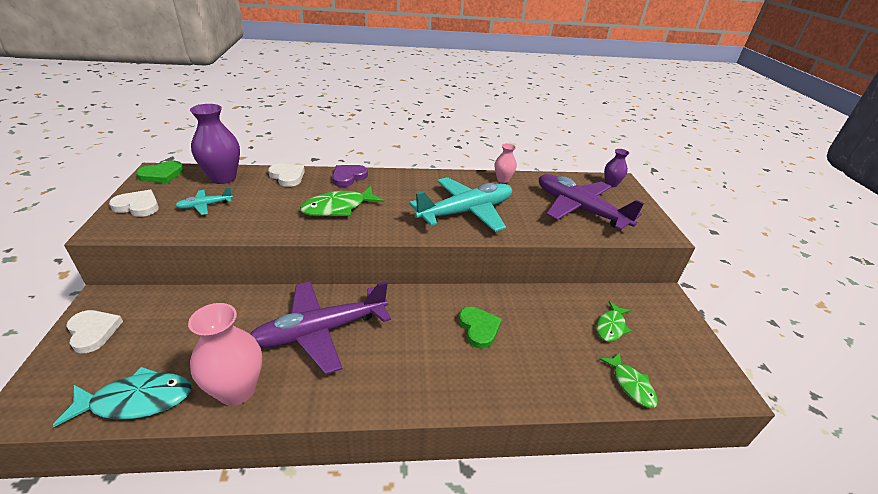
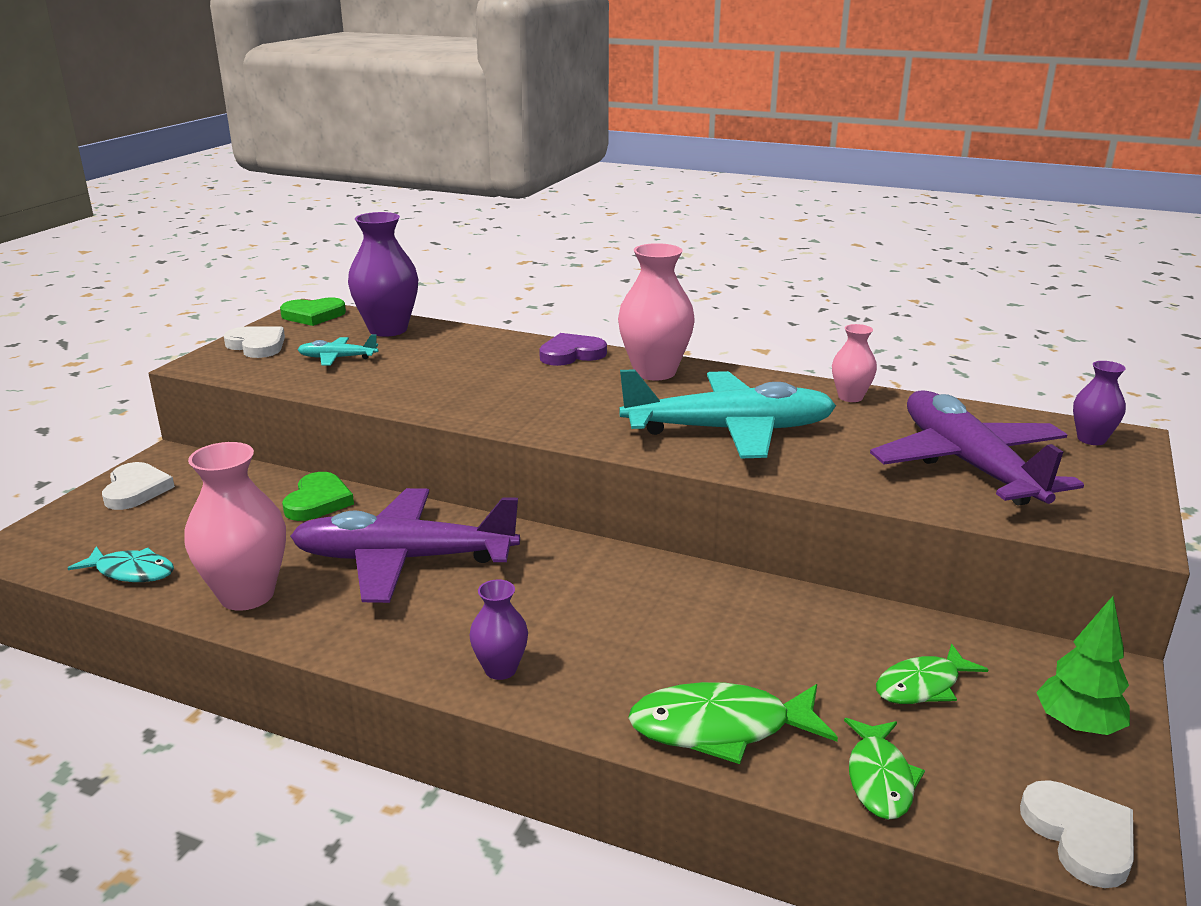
camera: 30 degrees right, 10 degrees down
turquoise fish [52,367,191,427] -> turquoise fish [68,546,174,582], size x0.65
white heart [268,163,305,187] -> white heart moved to [1020,780,1134,888]
green fish [300,186,384,216] -> green fish moved to [628,682,838,764]
green heart [459,307,502,349] -> green heart moved to [282,472,354,521]
none -> purple vase [470,579,528,680]
none -> pink vase [618,243,695,380]
none -> green tree [1036,596,1130,735]

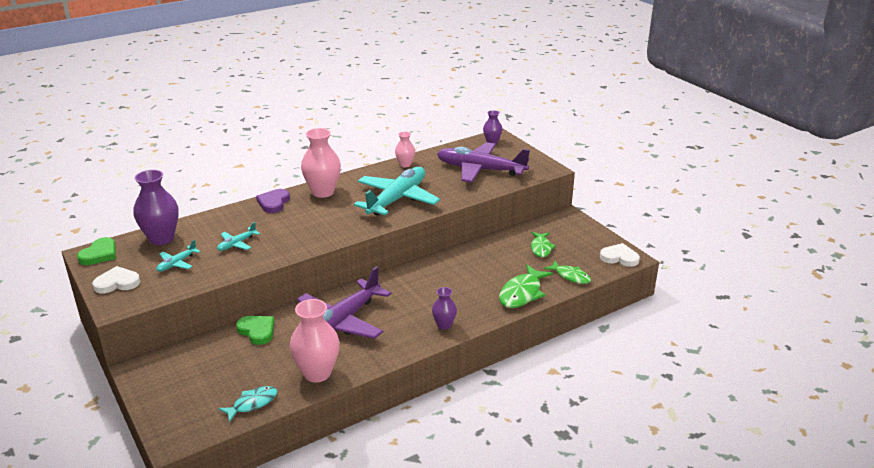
camera: 55 degrees left, 5 degrees up
white heart [102,462,175,510] -> none
green tree [1036,596,1130,735] -> none
none -> turquoise plane [217,222,260,251]

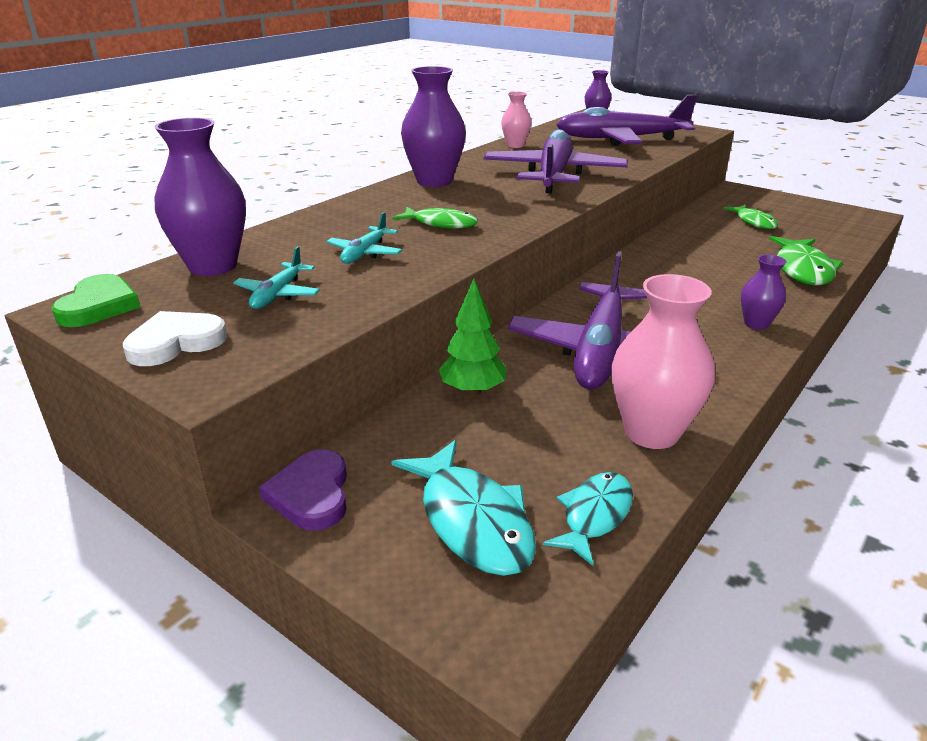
camera: 20 degrees left, 0 degrees up
green heart [236,316,274,345] -> green tree [439,278,507,396]
purple heart [256,189,290,213] -> purple heart moved to [259,449,347,531]
pink vase [301,128,341,198] -> purple vase [401,66,466,187]
turquoise plane [354,167,440,216] -> purple plane [484,129,628,194]
green fish [544,261,591,284] -> green fish moved to [392,207,478,229]
white heart [600,243,640,267] -> none
none -> turquoise fish [391,440,536,576]

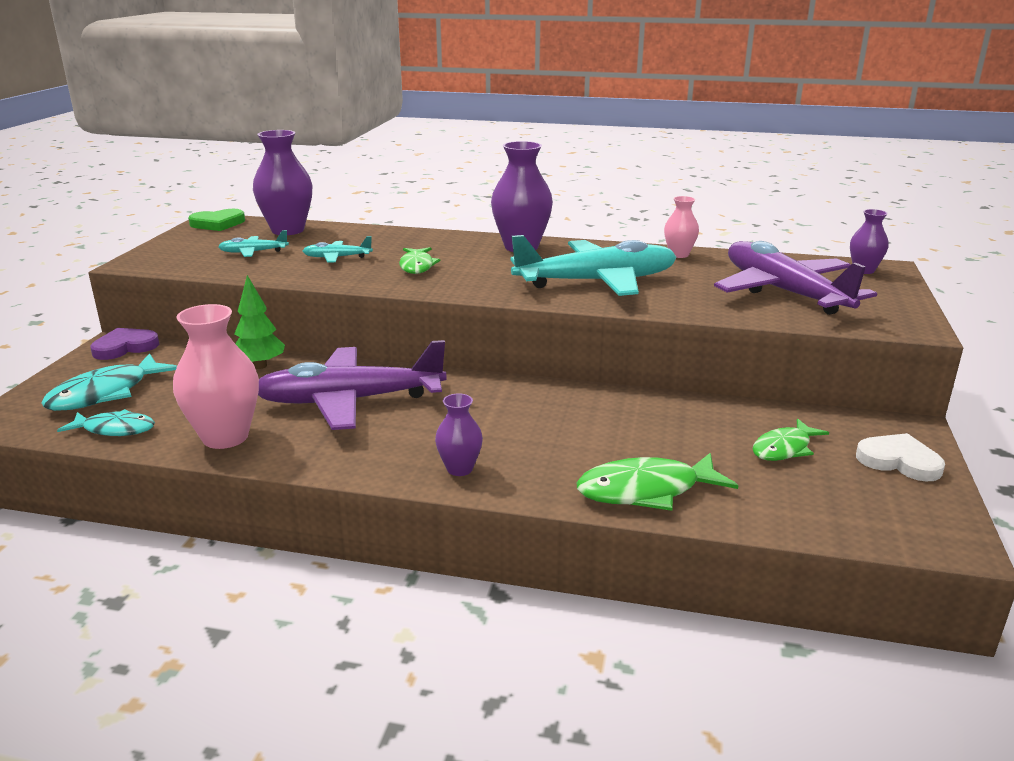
camera: 65 degrees right, 5 degrees down
white heart [123,311,228,366] -> white heart moved to [856,433,945,481]
purple plane [484,129,628,194] -> turquoise plane [510,235,676,296]

